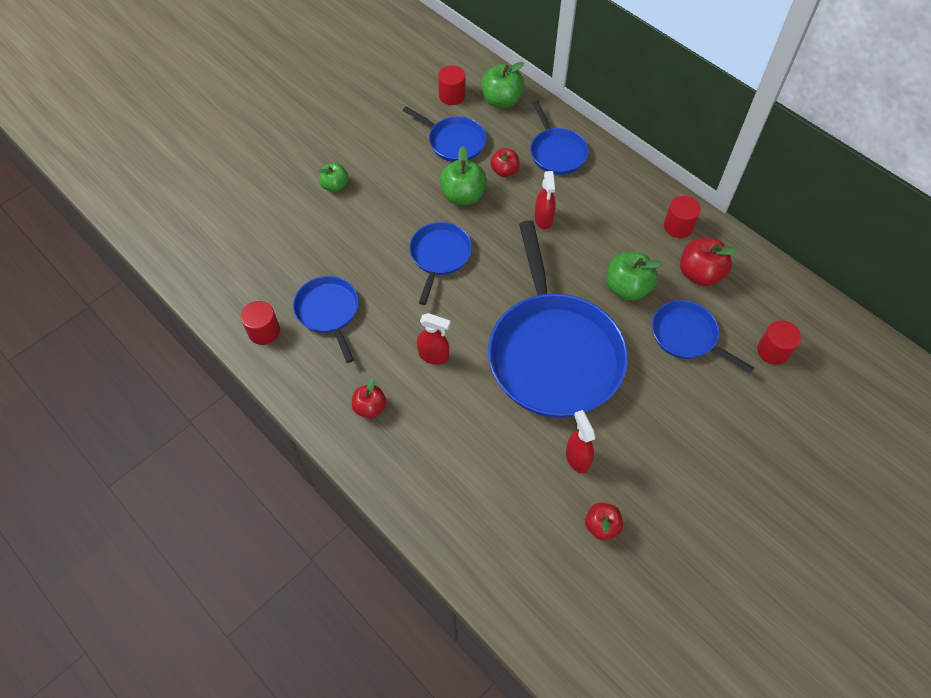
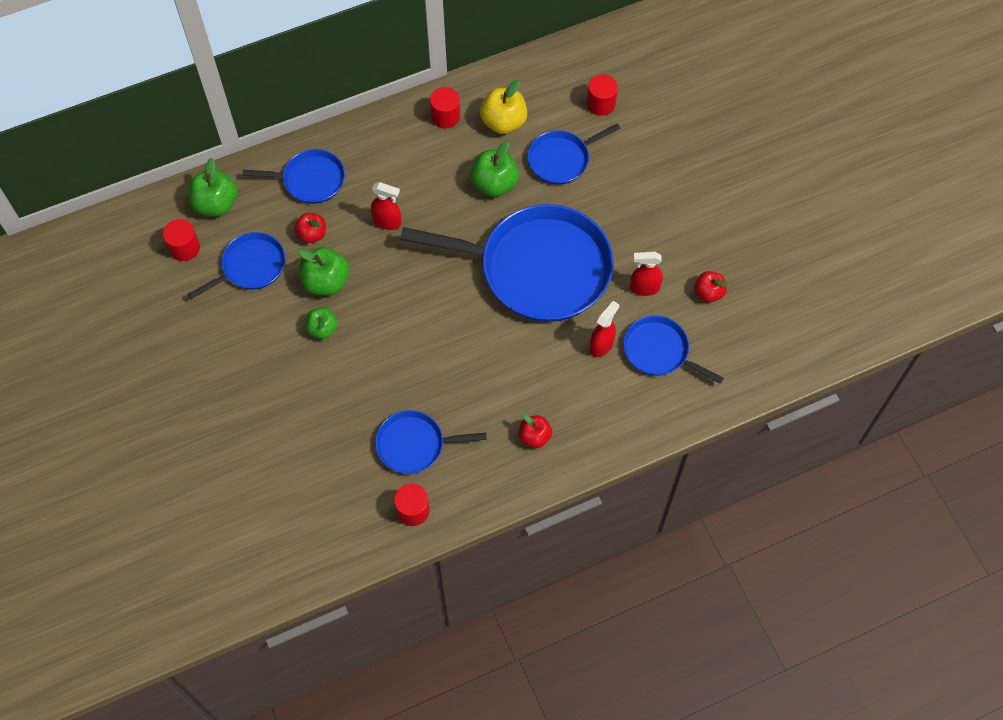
camera: 70 degrees left, 5 degrees up
green apple [318,163,349,192] -> green apple moved to [306,308,338,339]
blue pan [409,222,472,305] -> blue pan moved to [623,315,724,384]
red spray bottle [417,313,451,365] -> red spray bottle moved to [590,301,619,357]
red apple [680,238,738,286] -> yellow apple [480,80,527,134]

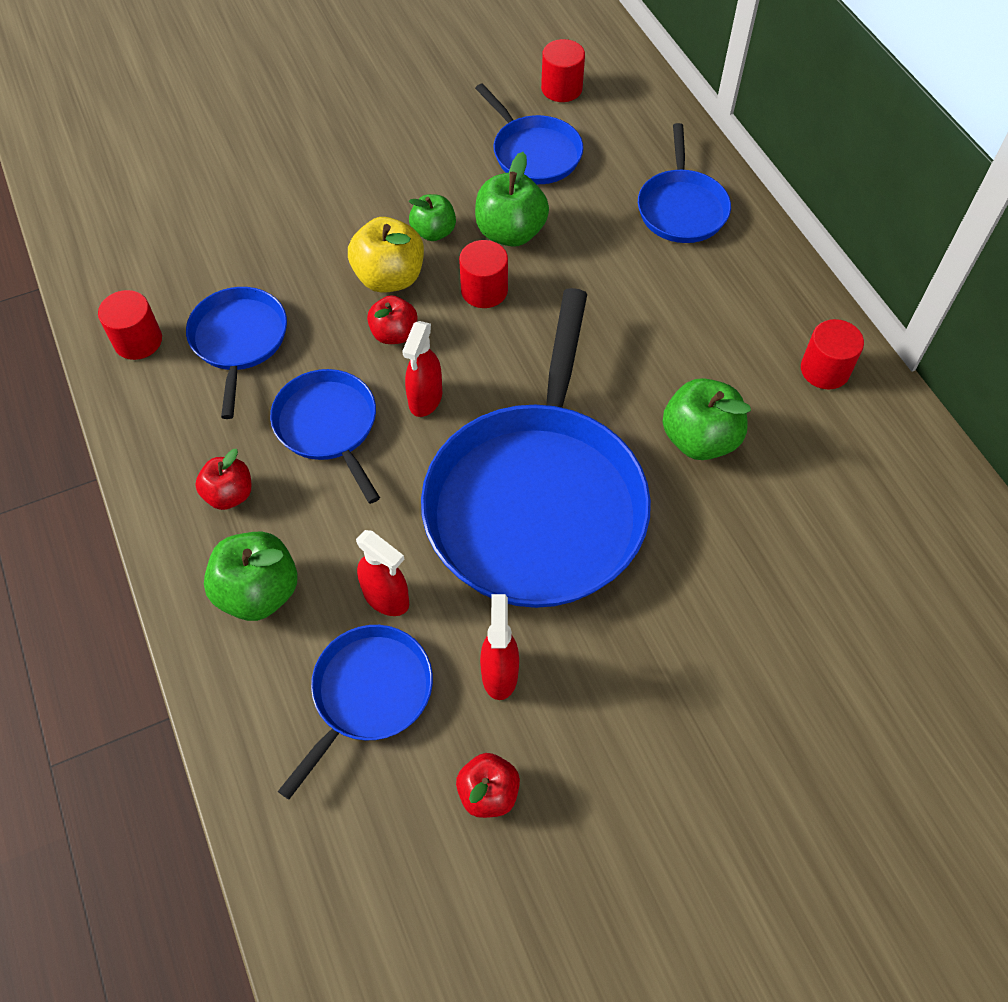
camera: 90 degrees right, 5 degrees down
green apple [188,158,238,216] -> green apple moved to [204,531,298,621]
red apple [294,212,326,243] -> red apple moved to [367,296,418,344]
red spray bottle [371,182,401,230] -> red spray bottle moved to [402,321,442,417]
yellow apple [480,80,527,134] -> yellow apple moved to [348,217,424,293]
blue pan [527,123,621,185] -> blue pan moved to [270,369,380,504]
red cylinder [587,74,618,116] -> red cylinder moved to [459,240,508,308]

